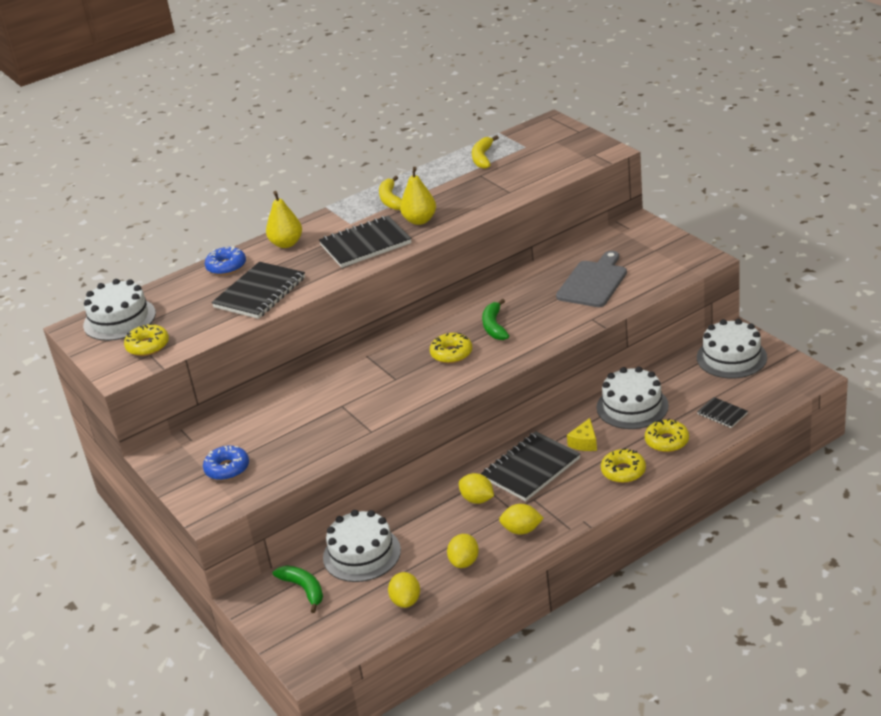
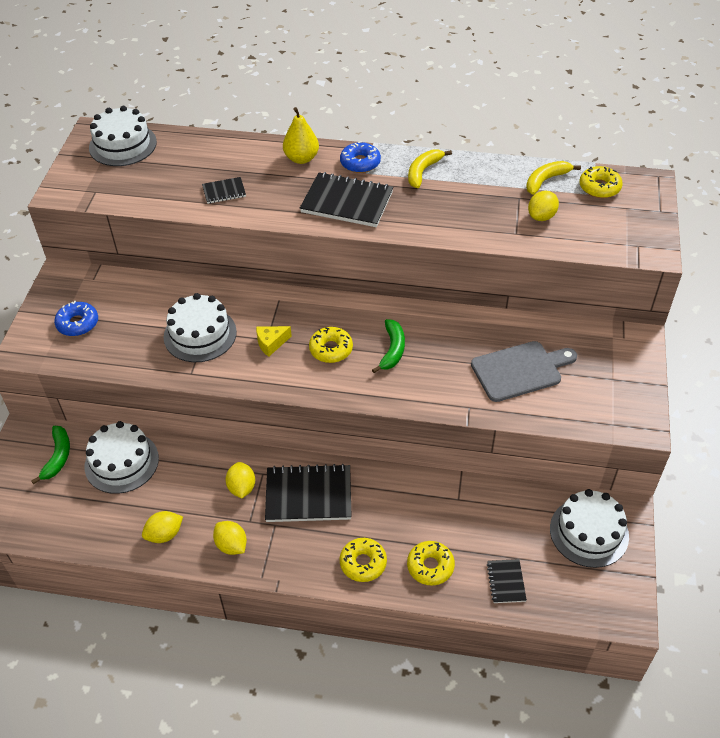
camera: 40 degrees right, 15 degrees up
yellow donut [124,324,169,356] -> yellow donut moved to [579,166,623,198]
blue donut [205,246,246,275] -> blue donut moved to [340,142,381,173]
black notebook [211,262,305,319] -> black notebook [202,177,246,204], size x0.50
yellow lemon [388,572,420,608] -> yellow lemon moved to [528,191,559,221]
yellow pear [400,167,436,225] -> none
green banana [482,299,509,340] -> green banana turned 150 degrees clockwise [372,319,405,373]
yellow cheese [567,418,597,451] -> yellow cheese moved to [256,326,292,357]
white cake [597,367,669,429] -> white cake moved to [164,293,237,362]

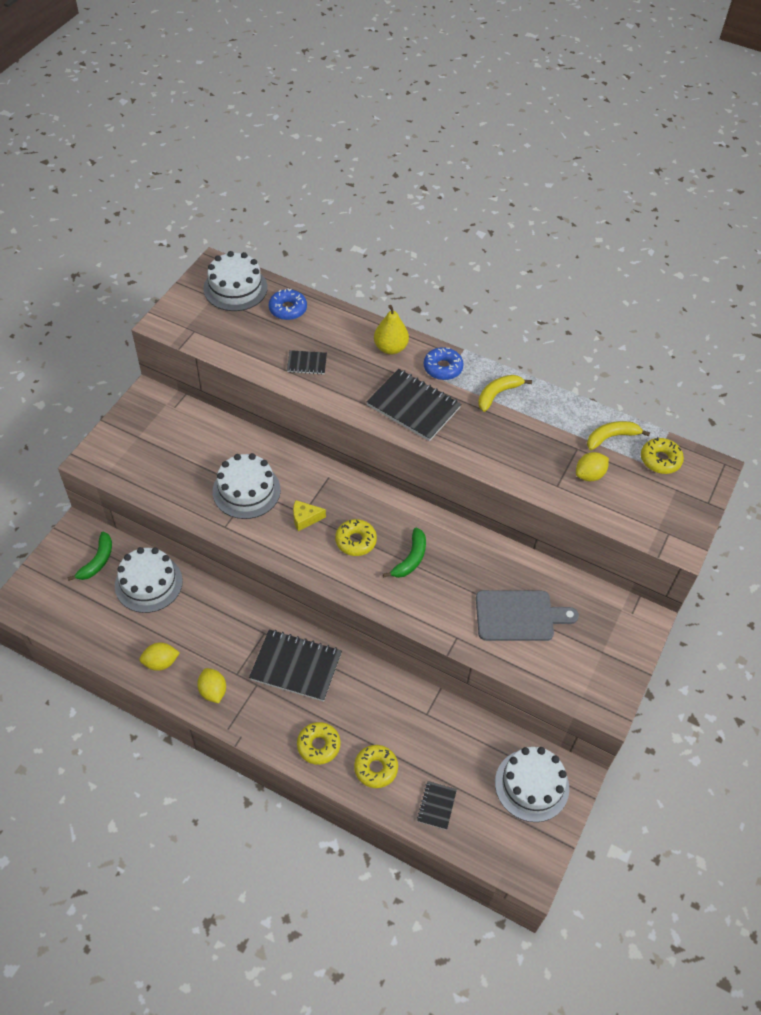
camera: 15 degrees right, 5 degrees up
blue donut [54,301,98,336] -> blue donut moved to [269,288,307,320]
yellow lemon [225,462,255,499] -> none

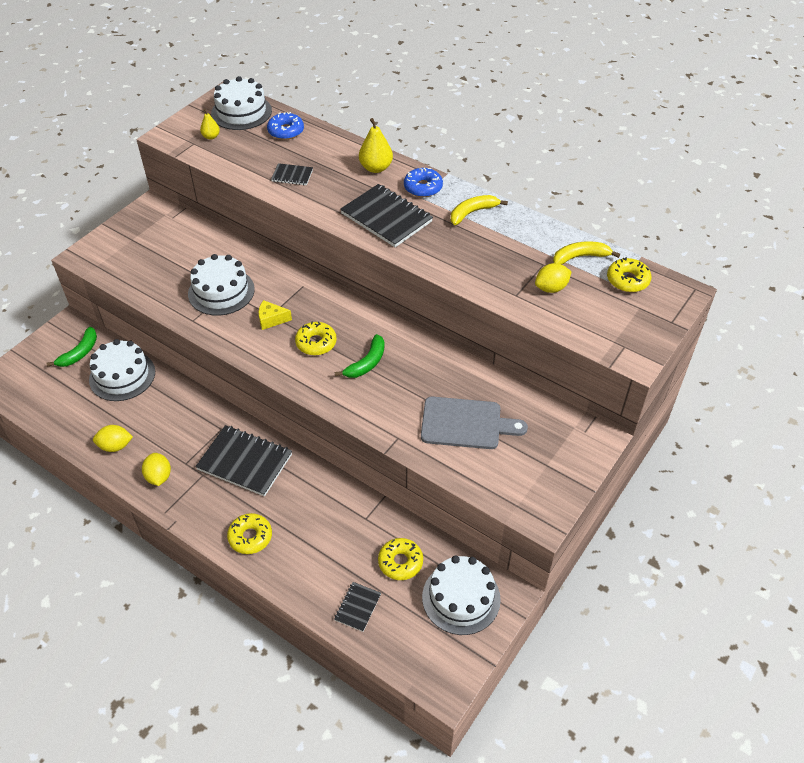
camera: 10 degrees right, 5 degrees down
yellow donut [354,745,398,788] -> yellow donut moved to [378,538,423,580]
none -> yellow pear [200,109,220,140]

